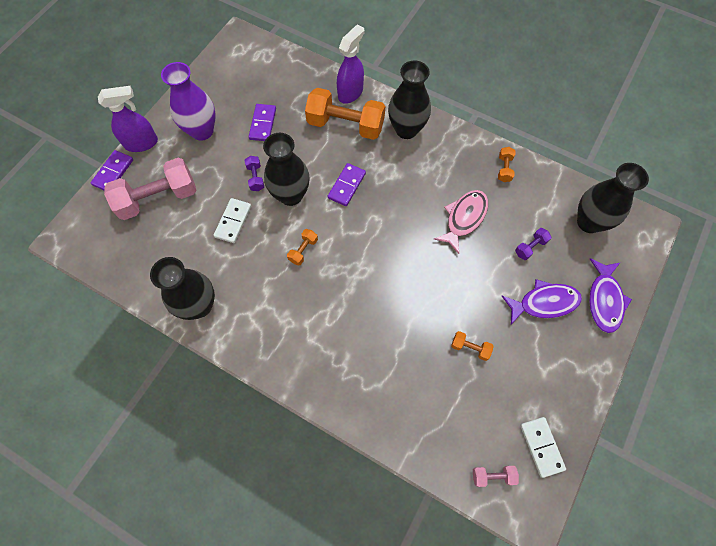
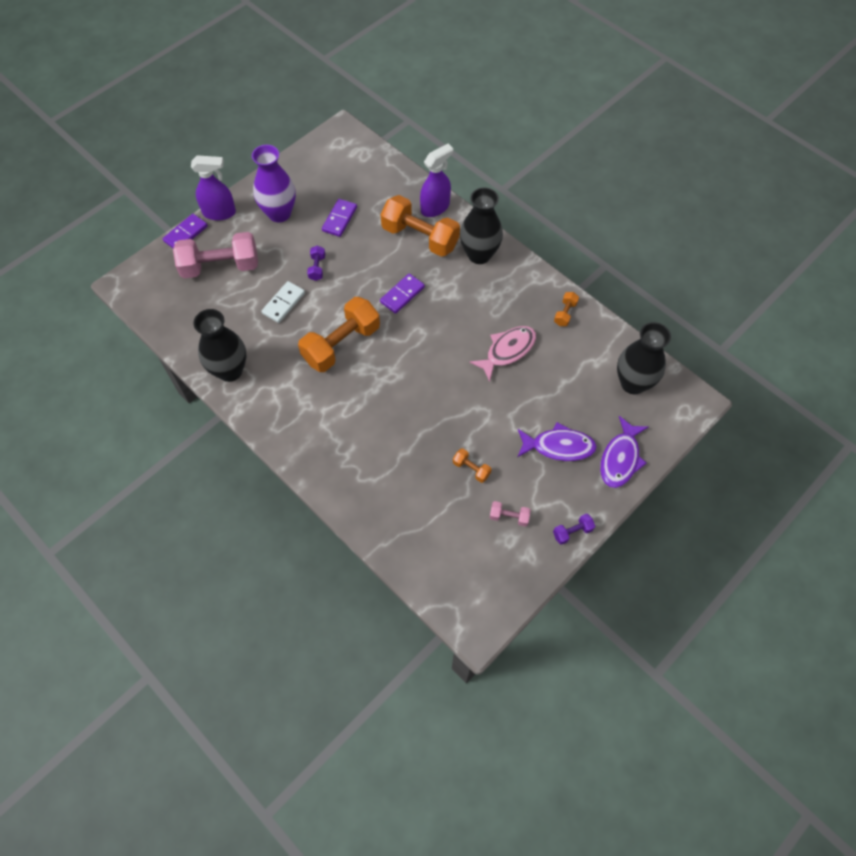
camera: 15 degrees right, 5 degrees down
black vase [263,133,310,206] -> none
orange dumbbell [287,229,318,266] -> orange dumbbell [298,297,380,372], size x2.30
pink dumbbell [473,466,519,487] -> pink dumbbell moved to [490,501,531,527]
purple dumbbell [515,228,551,260] -> purple dumbbell moved to [553,513,595,545]
white domino [520,417,566,478] -> none

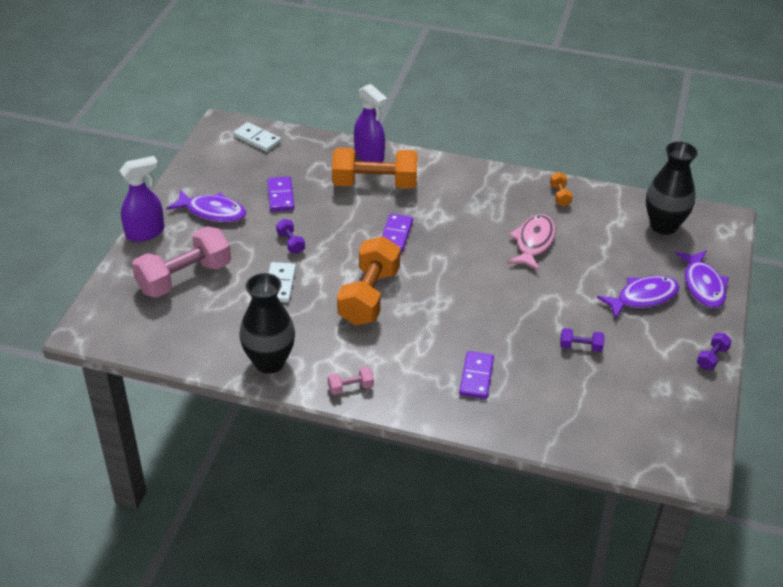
camera: 30 degrees left, 20 degrees down
purple domino [163,214,208,248] -> purple domino moved to [459,351,494,399]
purple vase [252,145,296,222] -> purple fish [166,190,246,223]
purple spray bottle [420,144,453,217] -> purple spray bottle turned 120 degrees clockwise [354,84,387,162]
orange dumbbell [453,448,492,483] -> purple dumbbell [560,328,604,352]
black vase [460,187,503,264] -> none
pink dumbbell [490,501,531,527] -> pink dumbbell moved to [328,367,374,395]
none -> white domino [233,122,281,152]

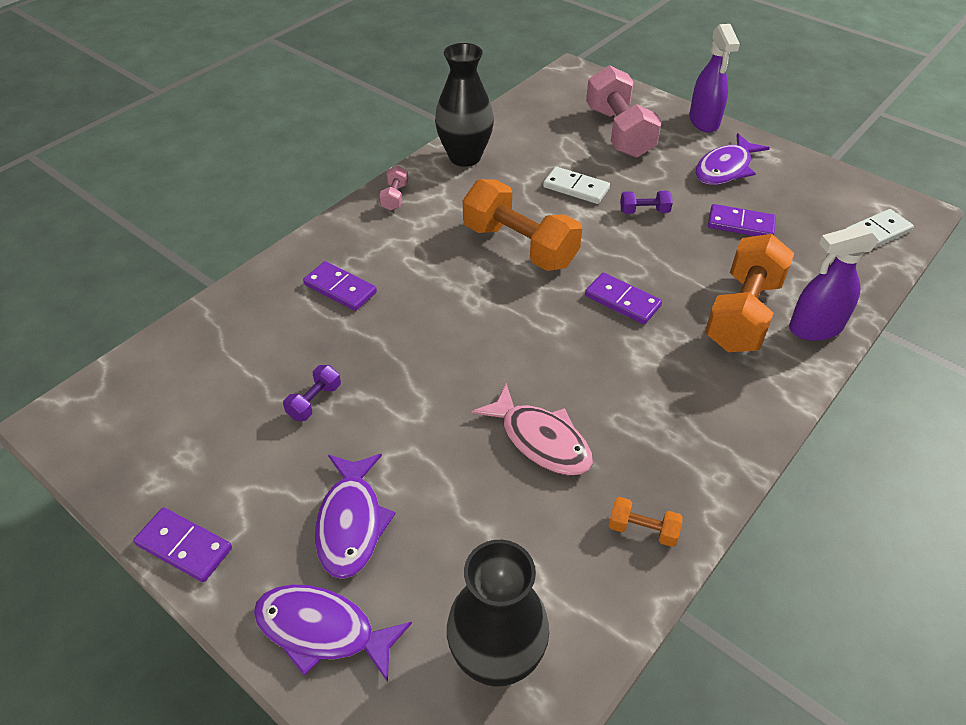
camera: 115 degrees right, 5 degrees up
purple dumbbell [697,333,732,370] -> purple domino [133,508,232,582]

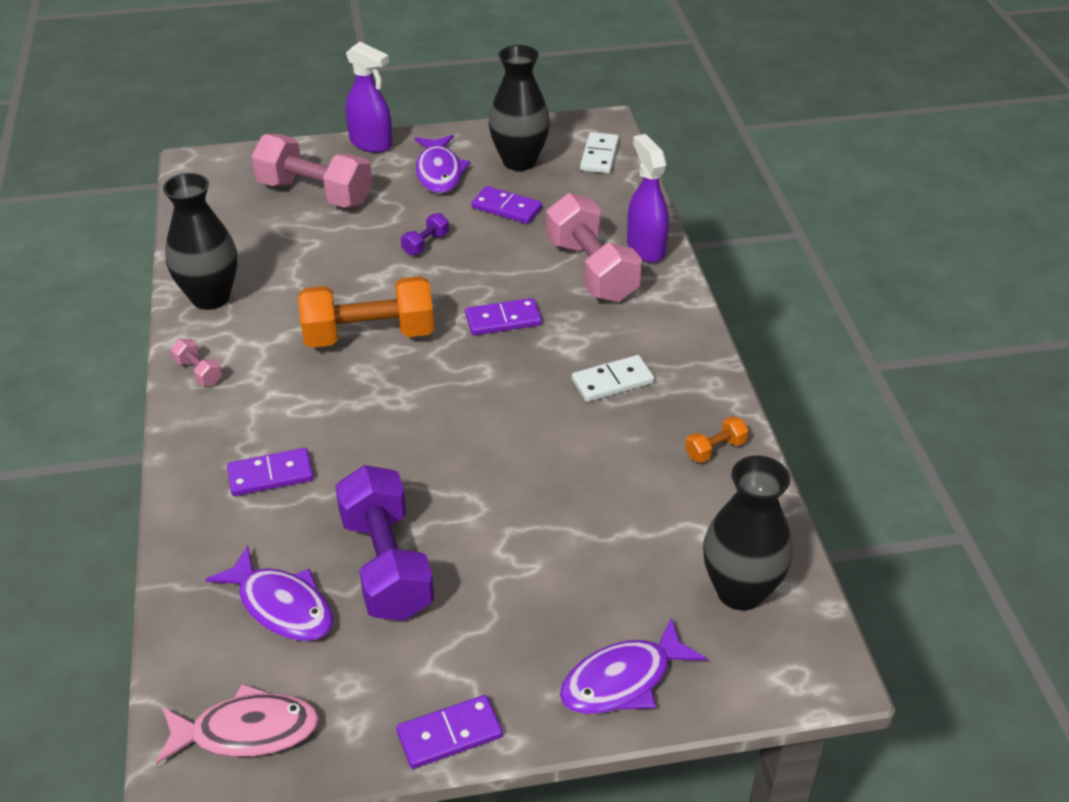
camera: 50 degrees left, 5 degrees down
purple dumbbell [283,365,341,421] -> purple dumbbell [335,465,434,621], size x2.30
purple fish [315,454,396,579] -> purple fish moved to [205,545,333,641]
pink fish [472,383,593,475] -> pink fish moved to [156,684,319,764]
white domino [543,167,610,204] -> white domino moved to [572,355,654,402]
orange dumbbell [705,234,794,352] -> pink dumbbell [546,193,642,302]
purple domino [708,204,776,236] -> purple domino turned 60 degrees clockwise [472,186,542,224]
purple spray bottle [789,224,879,341] -> purple spray bottle turned 135 degrees clockwise [627,134,669,263]
none -> black vase [489,45,550,171]

